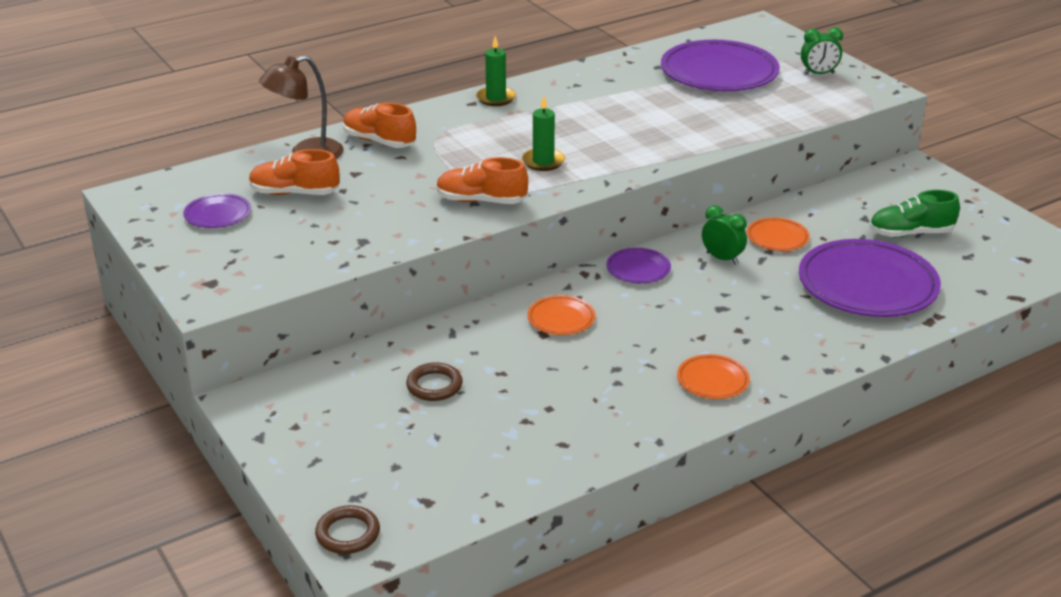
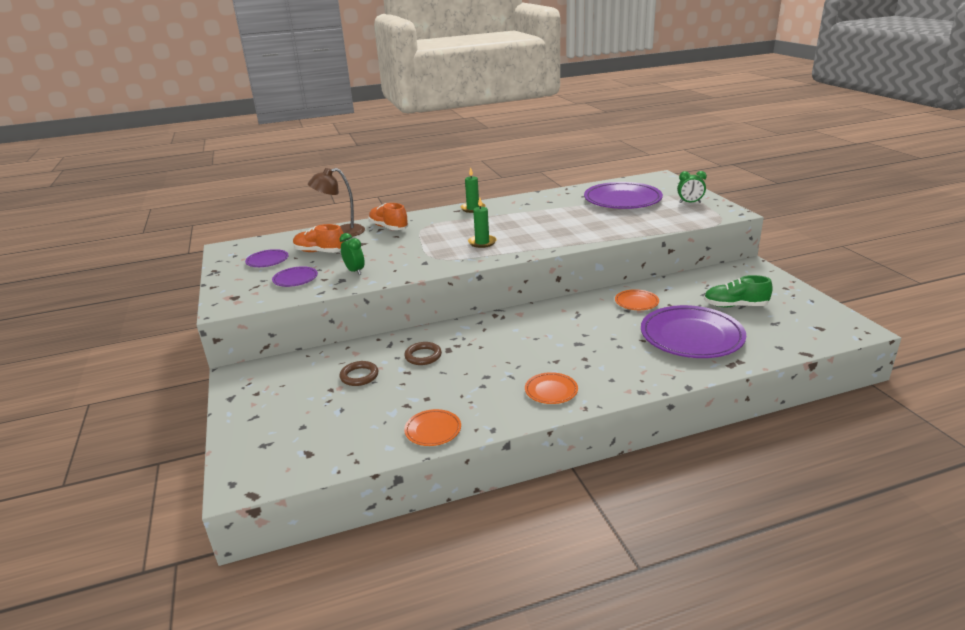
camera: 15 degrees right, 5 degrees down
brown ring [315,505,380,554] -> brown ring moved to [404,342,442,365]
orange shoe [436,157,528,204] -> none
orange plate [527,295,595,335] -> orange plate moved to [404,409,461,446]
purple plate [606,248,671,283] -> purple plate moved to [272,266,318,287]
green clock [702,205,747,265] -> green clock moved to [340,233,365,275]

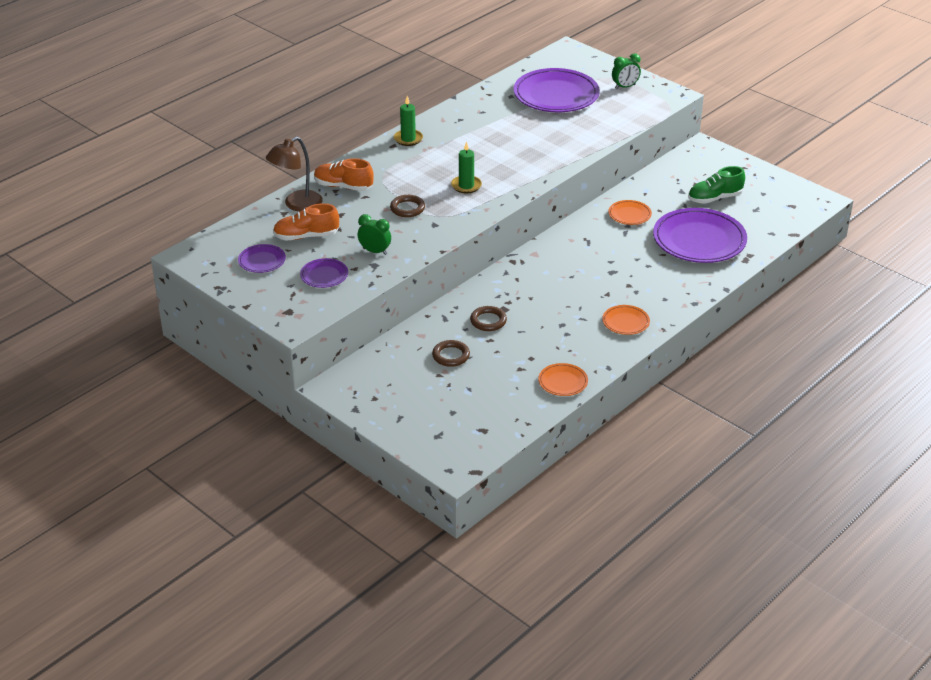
camera: 30 degrees left, 10 degrees up
none -> brown ring [390,195,425,217]

